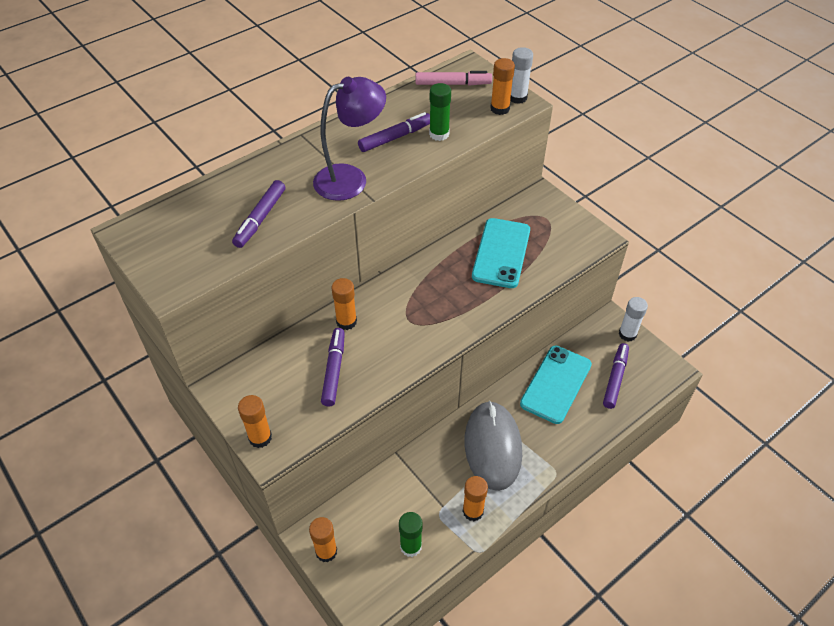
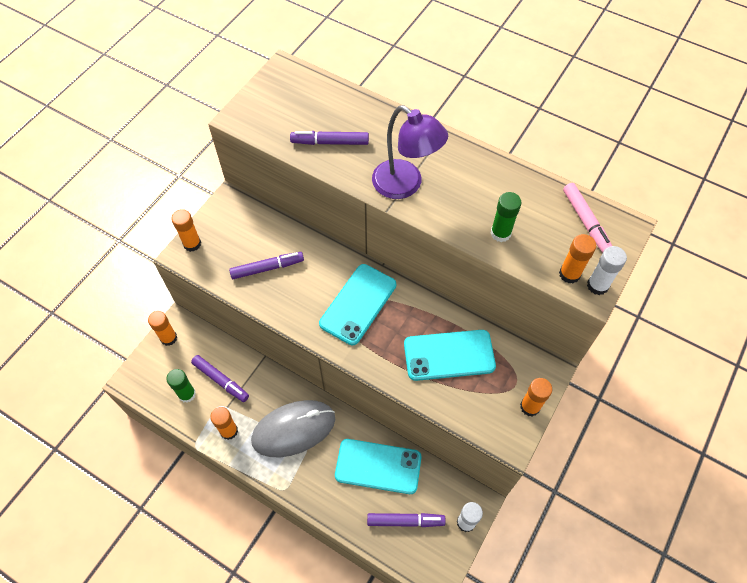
camera: 70 degrees right, 10 degrees up
orange glue stick [331,278,357,330] -> orange glue stick moved to [520,378,552,416]
purple marker [358,112,430,152] -> purple marker moved to [191,355,249,402]
none -> turquoise phone [319,264,396,345]

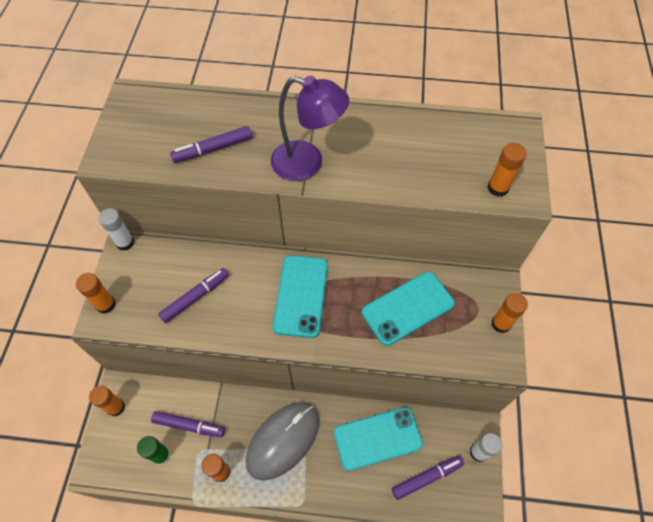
camera: 25 degrees left, 0 degrees up
green glue stick [491,192,521,242] -> none
pink marker [563,183,612,253] -> none
white glue stick [587,246,627,295] -> white glue stick moved to [99,208,134,251]

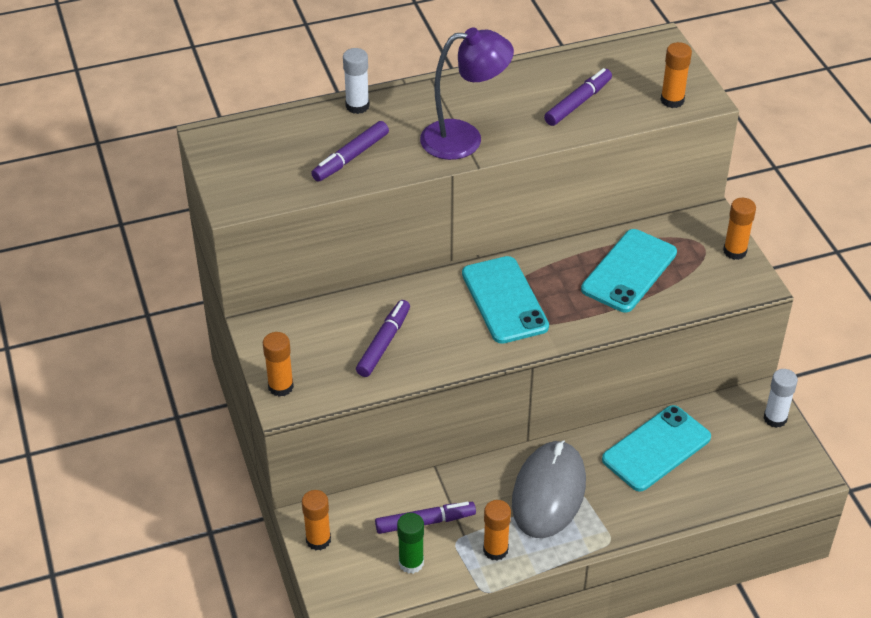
camera: 25 degrees left, 15 degrees down
white glue stick [99,208,134,251] -> white glue stick moved to [343,48,370,114]
purple marker [392,456,464,500] -> purple marker moved to [544,68,612,126]

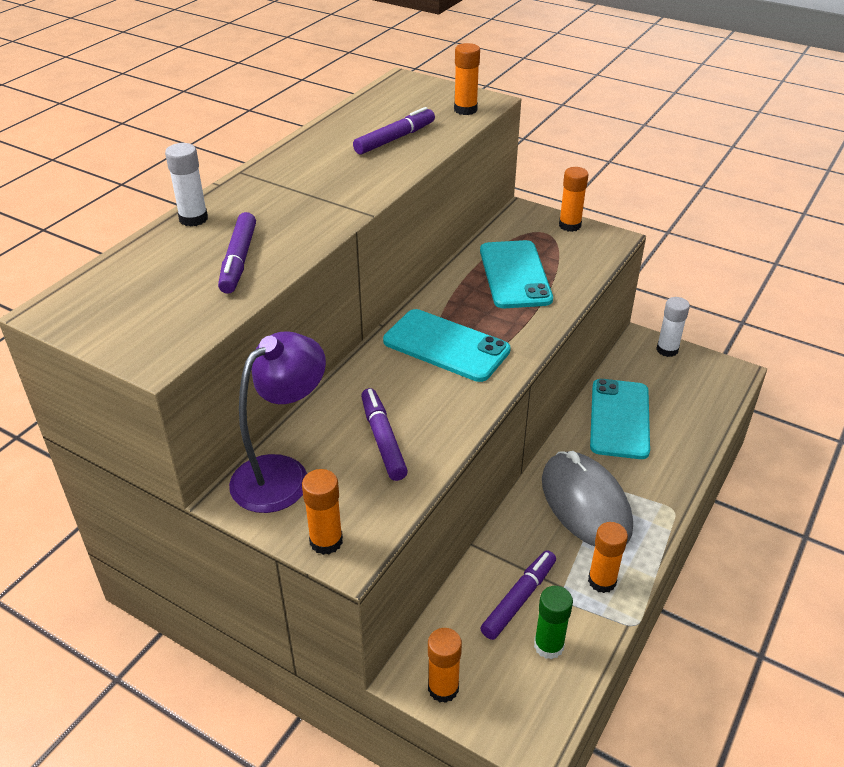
camera: 40 degrees left, 5 degrees down
purple lamp [420,28,514,160] -> purple lamp moved to [229,331,326,513]
purple marker [544,68,612,126] -> purple marker turned 45 degrees clockwise [353,107,435,155]

